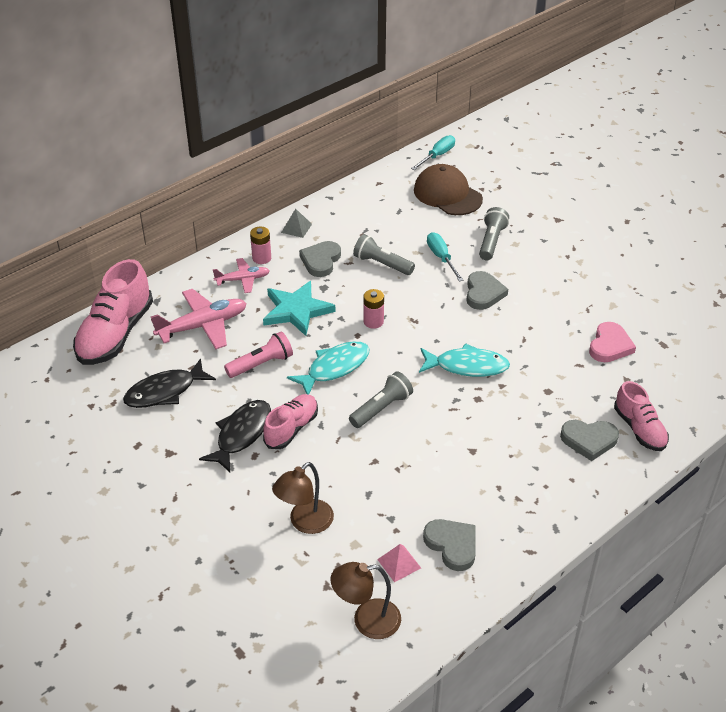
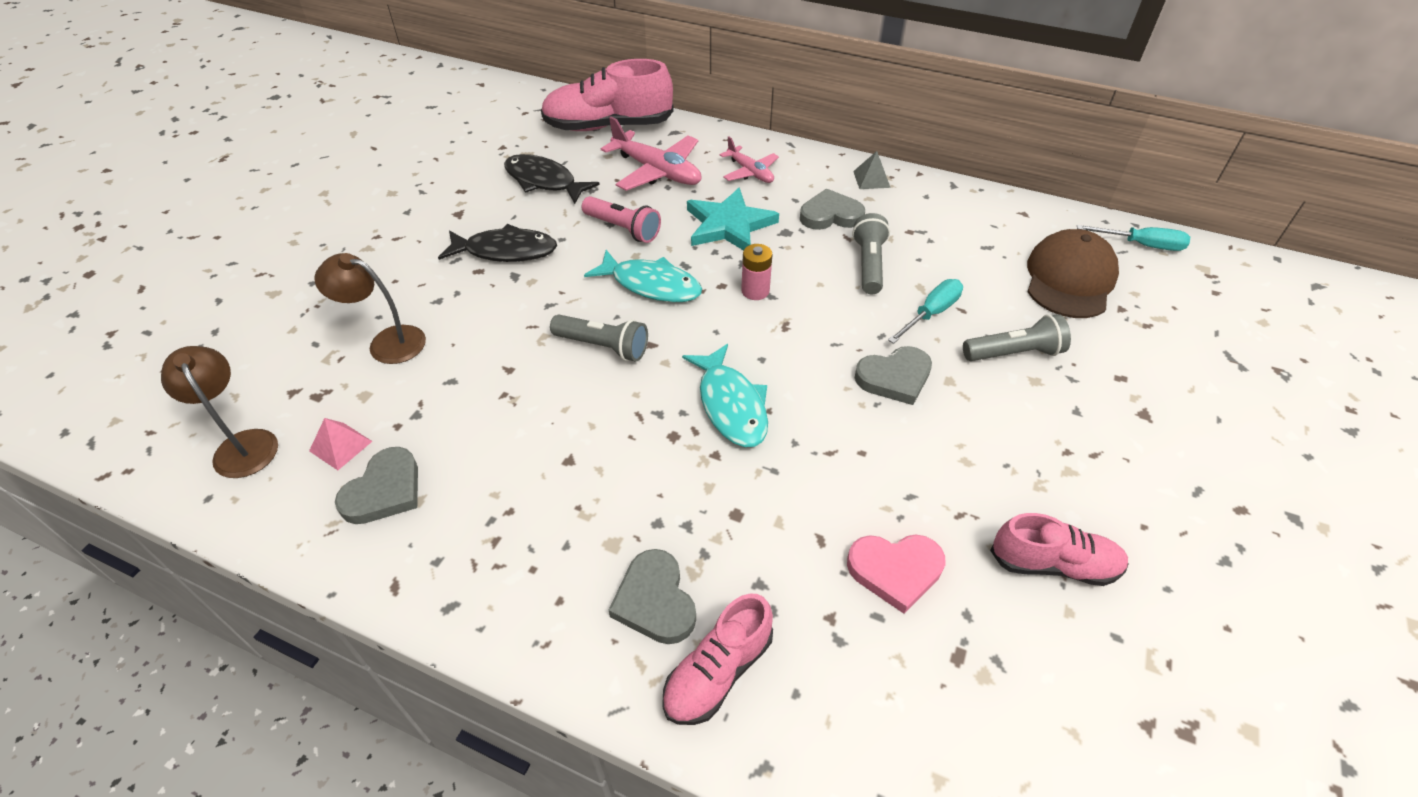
camera: 65 degrees right, 5 degrees up
pink battery [250,227,271,264] -> none
pink shoe [263,394,318,449] -> pink shoe moved to [990,513,1129,586]

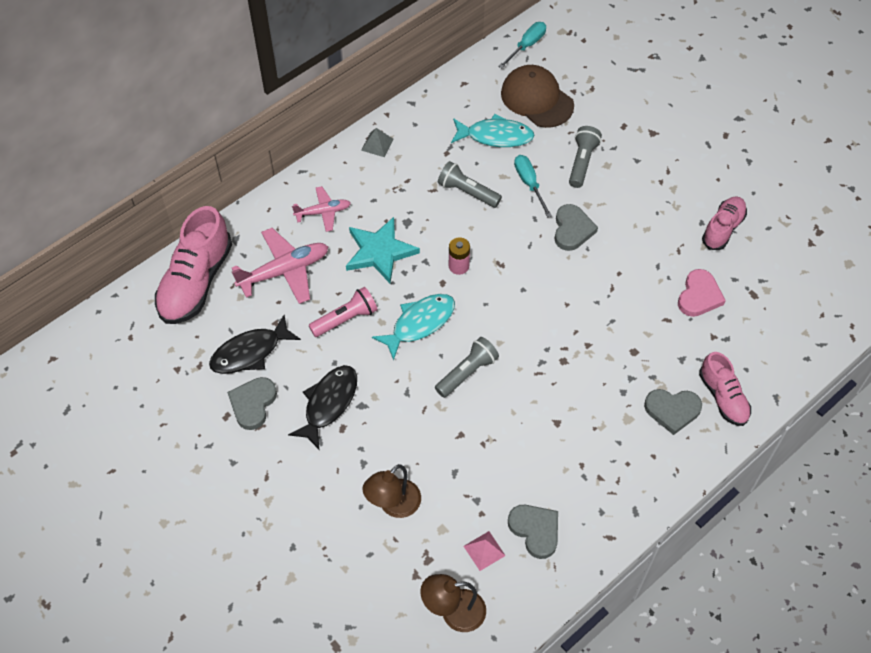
camera: 65 degrees left, 10 degrees up
turquoise fish [682,344,768,447] -> turquoise fish moved to [451,114,534,147]
grey heart [800,189,865,230] -> grey heart moved to [227,377,277,430]

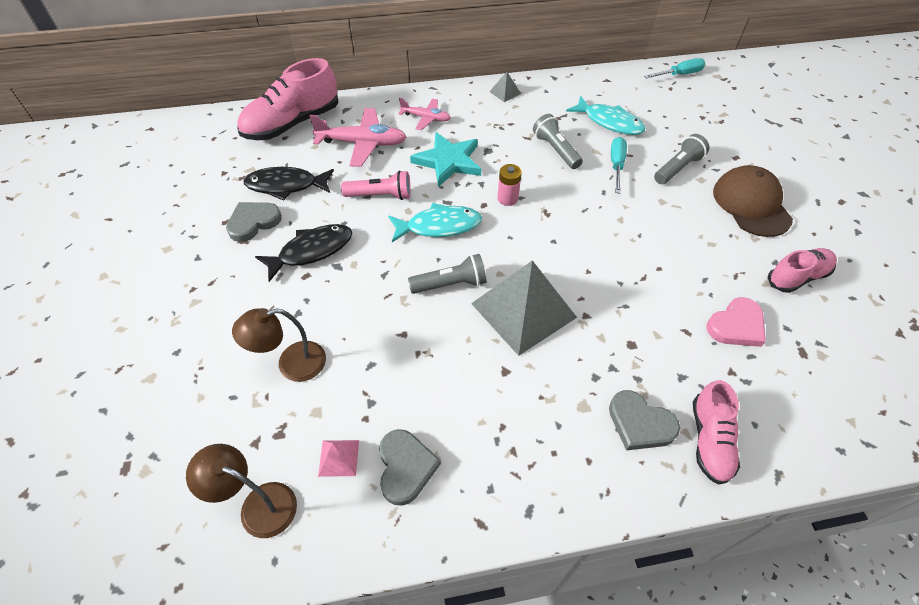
camera: 30 degrees right, 5 degrees down
brown cap [501,65,574,128] -> brown cap moved to [713,165,793,237]
grey heart [554,204,598,251] -> none
none -> grey pyramid [471,260,577,356]

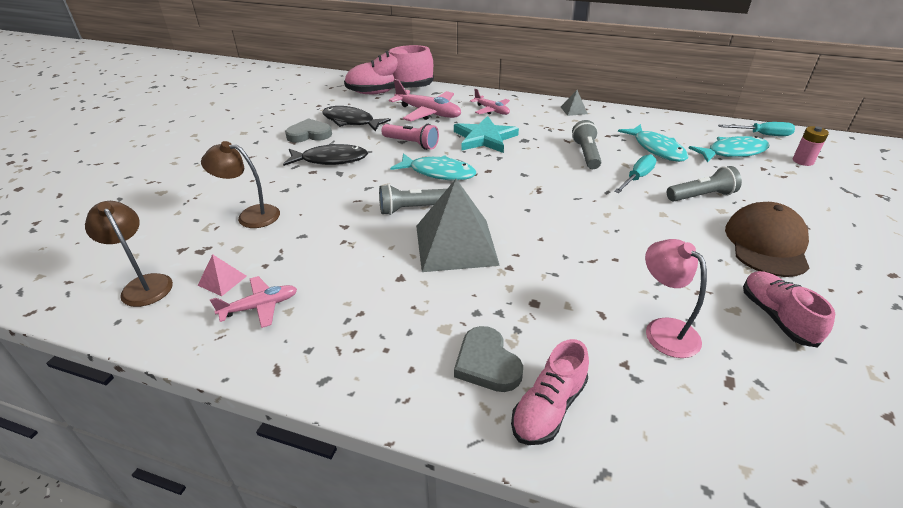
camera: 30 degrees right, 15 degrees down
grey heart [379,429,441,506] -> pink plane [210,276,297,328]
grey flashlight [408,254,487,294] -> grey flashlight turned 150 degrees clockwise [379,184,447,215]
pink battery [497,164,522,206] -> pink battery moved to [793,126,829,166]
pink heart [706,297,766,347] -> pink lamp [645,239,707,358]
pink shoe [768,248,837,293] -> pink shoe turned 105 degrees counterclockwise [743,271,835,348]
none -> turquoise fish [689,136,769,163]

